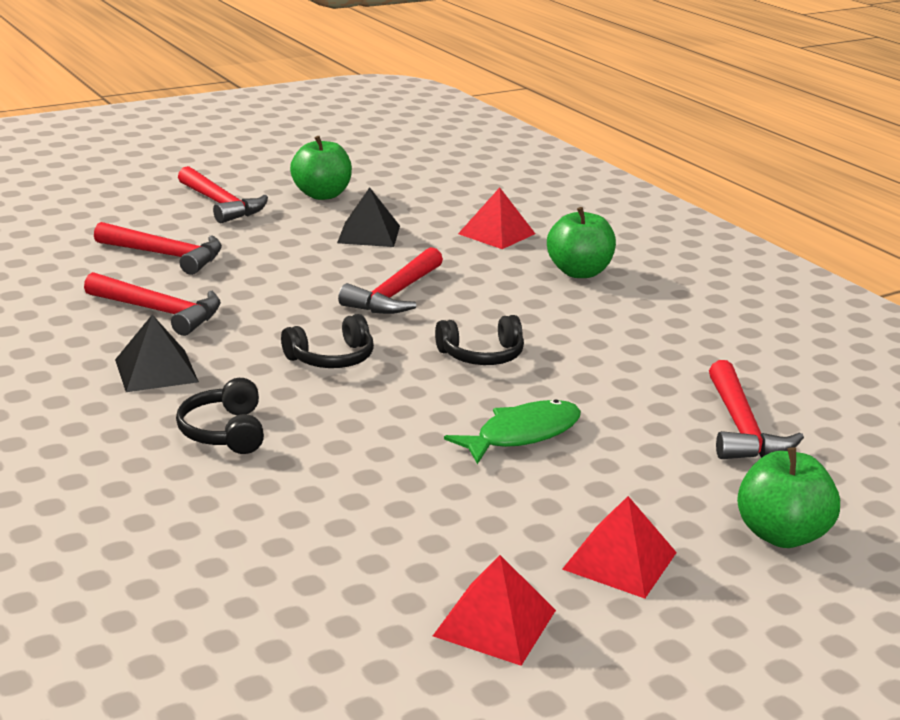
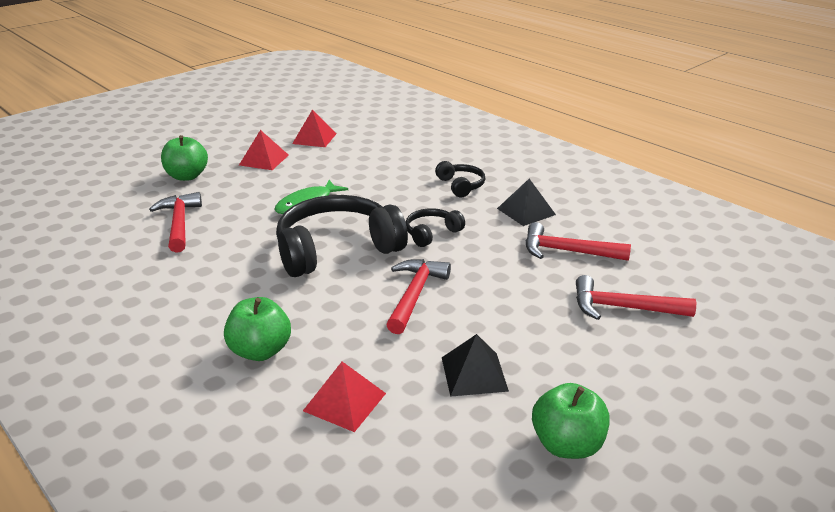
camera: 170 degrees right, 5 degrees up
red hammer [178,166,268,223] -> none
black headphones [435,315,524,365] -> black headphones [276,195,408,277], size x2.11

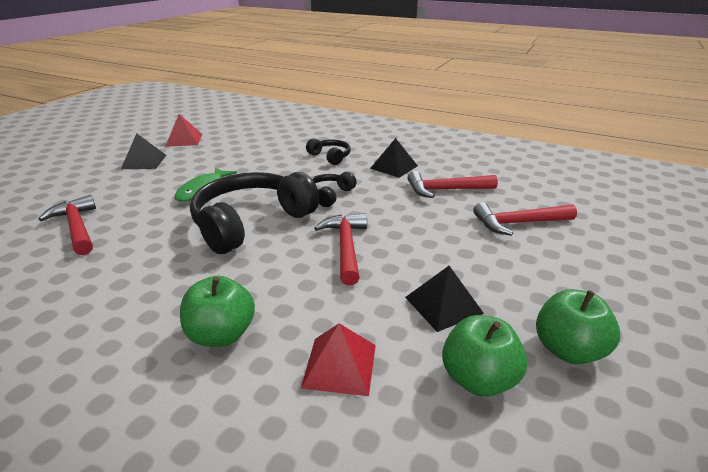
camera: 20 degrees left, 0 degrees up
green apple [161,135,208,181] -> green apple moved to [442,315,527,397]
red pyramid [239,130,289,170] -> black pyramid [121,133,166,169]

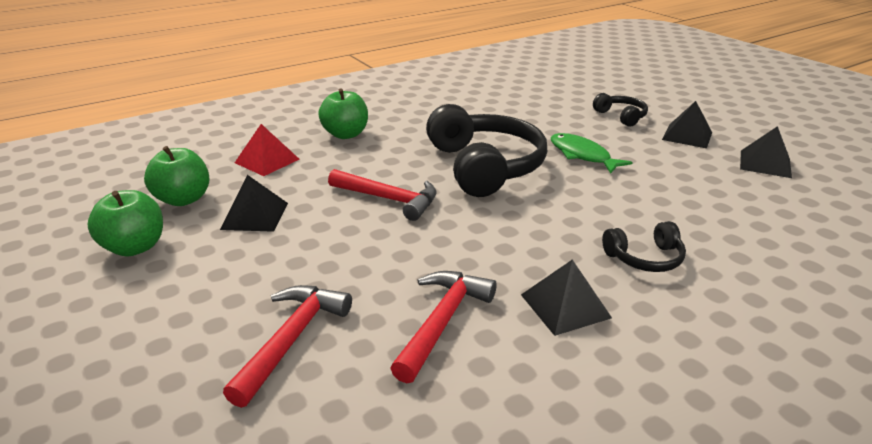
camera: 120 degrees right, 0 degrees up
red hammer [38,195,96,255] -> none
red pyramid [165,114,203,147] -> black pyramid [740,126,792,178]
black headphones [312,172,357,207] -> black headphones moved to [593,93,648,127]

